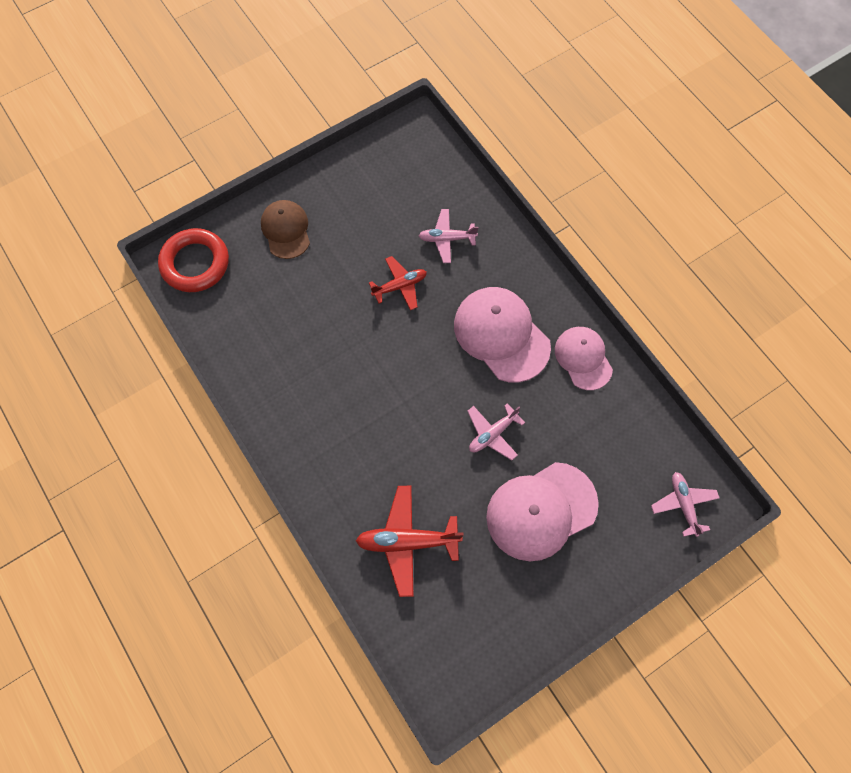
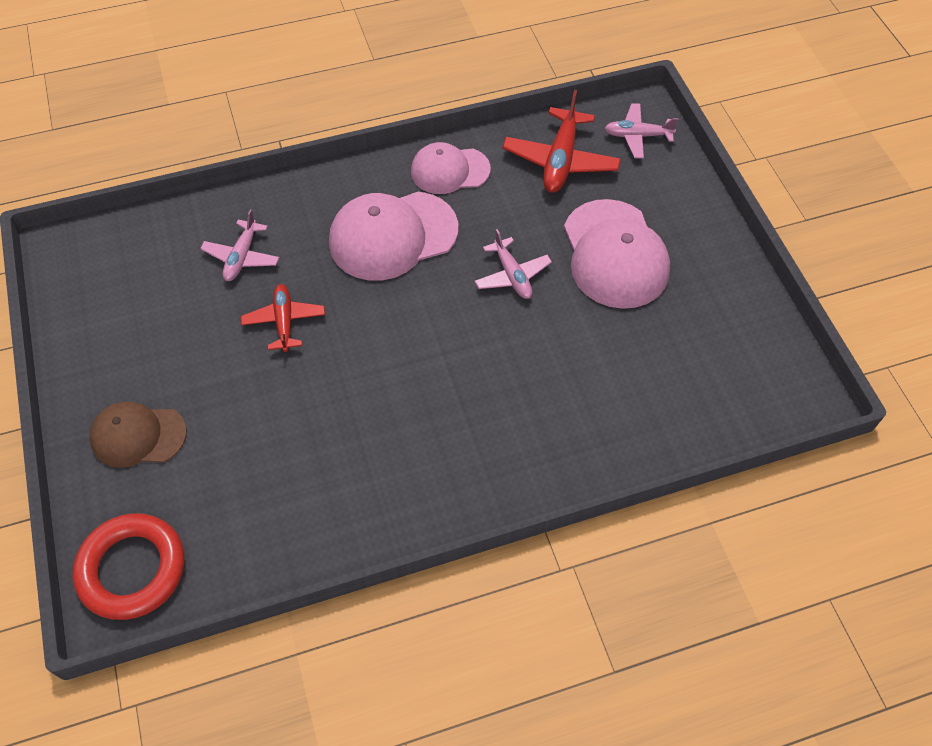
camera: 75 degrees left, 10 degrees down
red plane [356,486,463,597] -> red plane moved to [502,90,621,193]

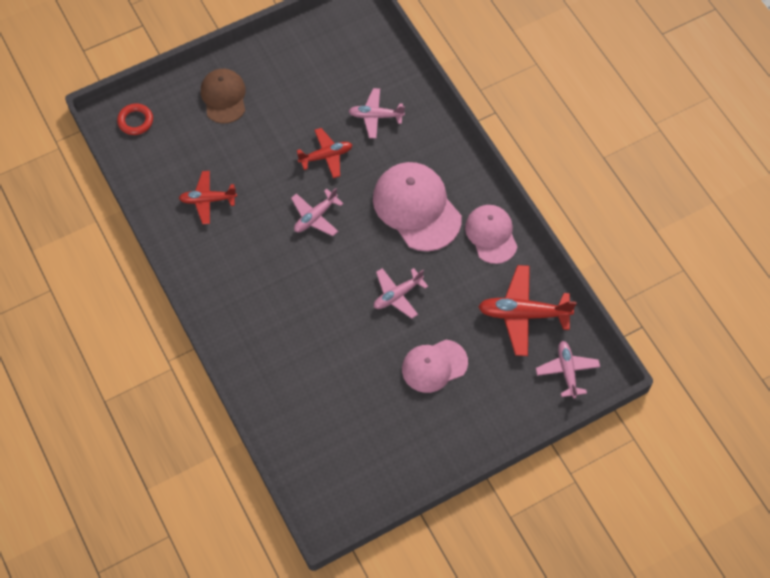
camera: 80 degrees right, 5 degrees up
red ring [73,513,184,620] -> red ring [117,103,153,135], size x0.54
pink cap [564,199,670,309] -> pink cap [402,340,468,393], size x0.63
none -> red plane [179,171,237,224]
none -> pink plane [291,188,344,236]

